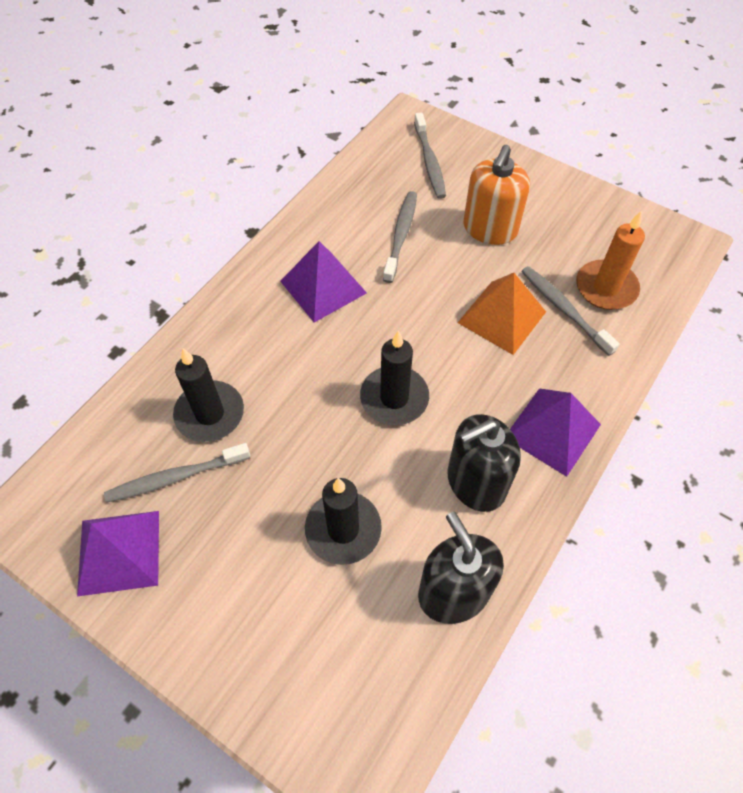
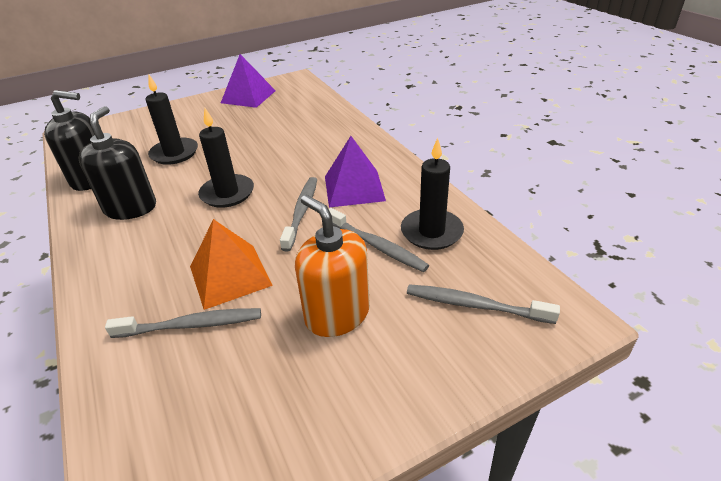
camera: 120 degrees right, 20 degrees down
grey toothbrush [104,443,250,503] -> grey toothbrush moved to [280,177,317,252]
black candle [173,348,244,442] -> black candle moved to [401,138,464,250]
purple pyramid [510,388,601,477] -> none
orange candle [576,211,645,310] -> none

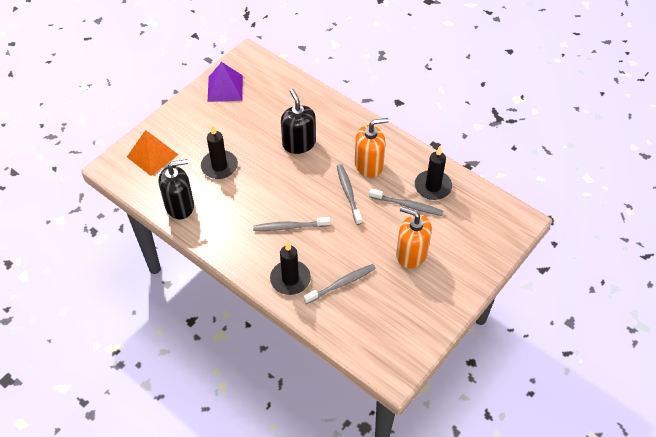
camera: 25 degrees left, 15 degrees up
black soap dispenser [79,106,156,220] -> black soap dispenser moved to [281,89,316,154]
orange pyramid [190,219,273,310] -> orange pyramid moved to [127,130,179,176]
black candle [198,108,254,208] -> black candle moved to [270,242,311,295]
purple pyramid [325,136,386,208] -> orange soap dispenser [355,118,389,178]
grey toothbrush [407,284,560,324] -> grey toothbrush moved to [253,217,331,231]

